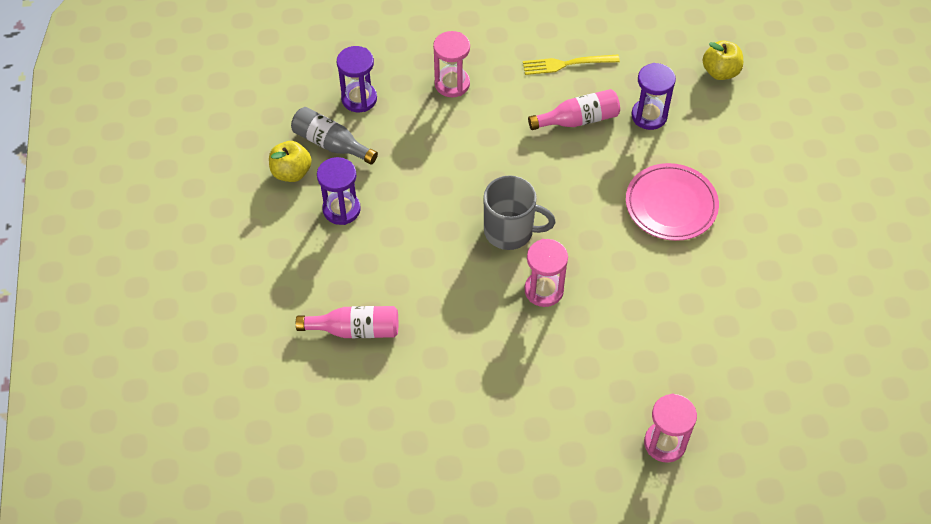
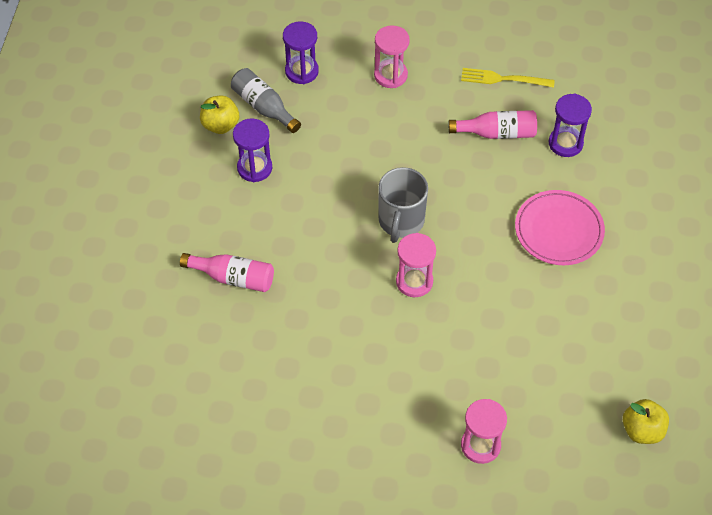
camera: 15 degrees right, 0 degrees up
grey mug [484,175,556,250] -> grey mug turned 75 degrees clockwise [378,167,428,243]
yellow apple [702,40,743,80] -> yellow apple moved to [623,399,669,444]

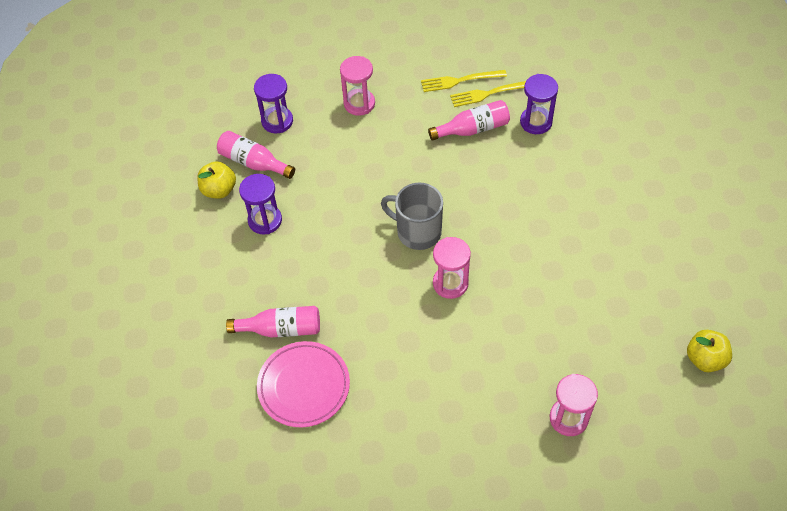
camera: 15 degrees left, 0 degrees up
grey bottle [231,68,301,133] -> pink bottle [217,131,295,179]
grey mug [378,167,428,243] -> grey mug turned 120 degrees clockwise [381,183,443,250]
pink plate [515,190,605,265] -> pink plate moved to [257,341,350,427]
none -> yellow fork [450,81,526,107]

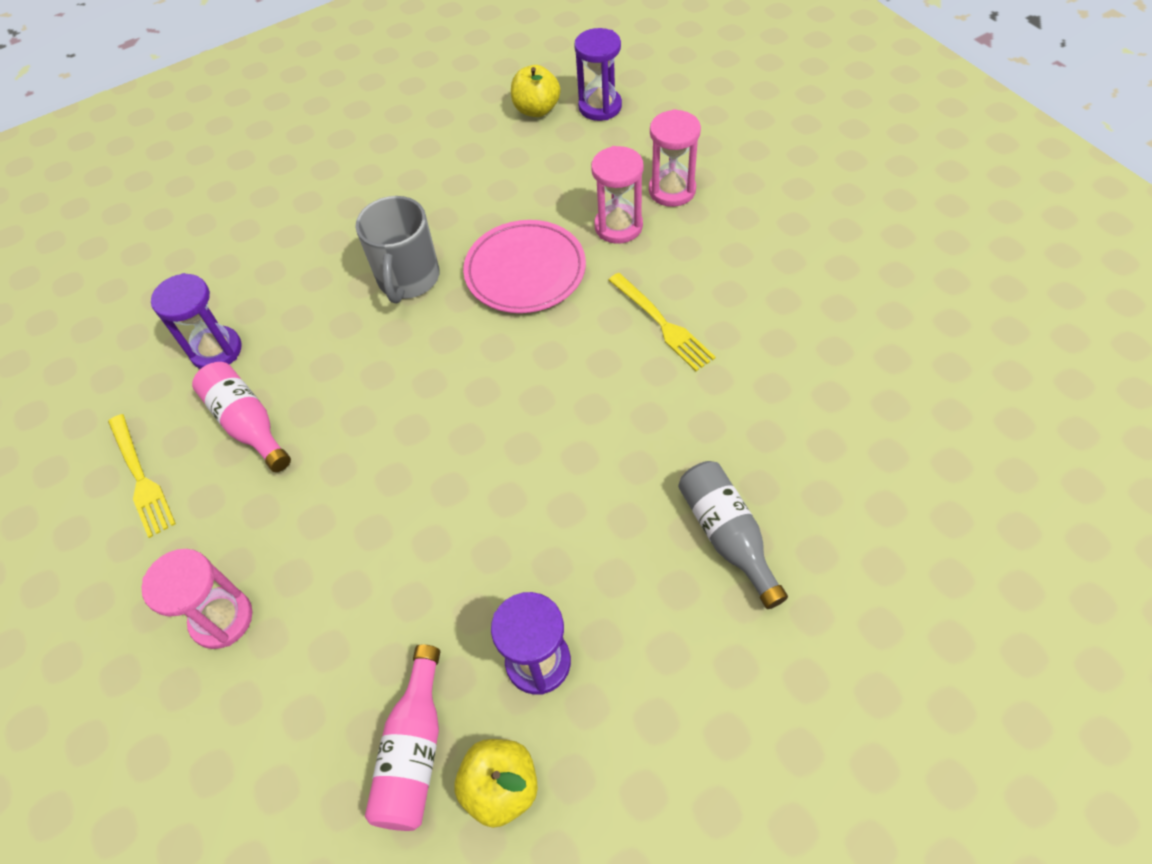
camera: 110 degrees left, 0 degrees up
pink bottle [226,306,320,338] -> grey bottle [678,461,788,609]
purple hourglass [254,74,293,134] -> purple hourglass moved to [574,28,622,121]
pink plate [257,341,350,427] -> pink plate moved to [463,220,586,313]
grey mug [381,183,443,250] -> grey mug moved to [355,196,440,303]
pink hourglass [433,237,471,299] -> pink hourglass moved to [591,146,644,244]
yellow fork [450,81,526,107] -> yellow fork moved to [609,273,716,371]

